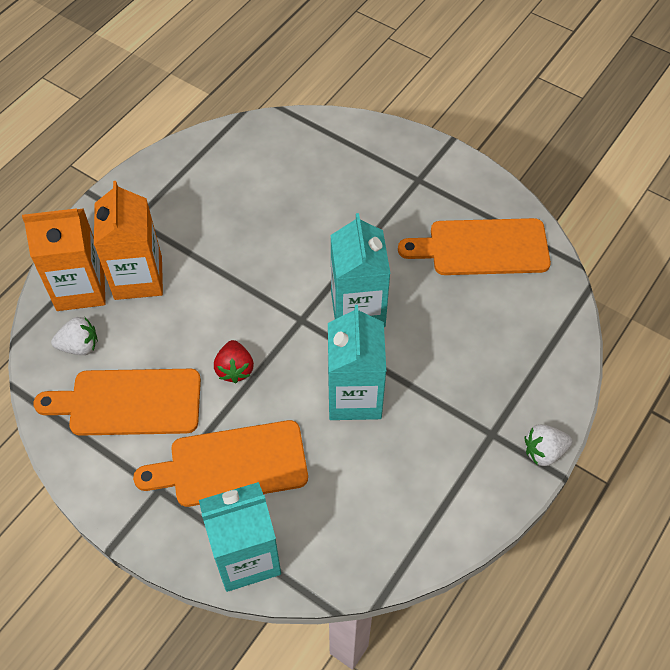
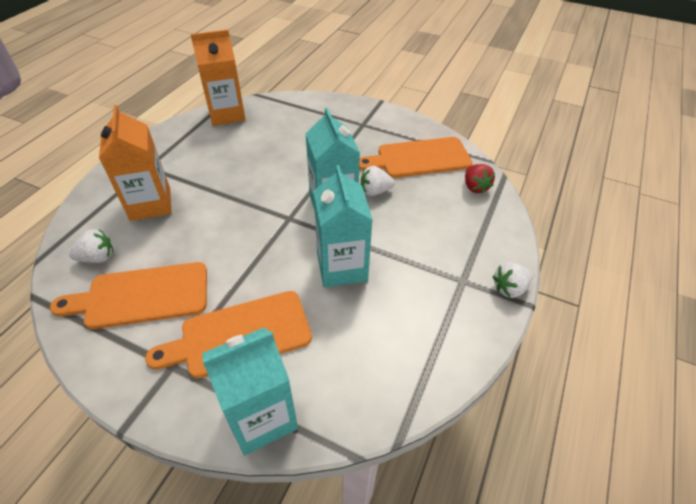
camera: 10 degrees left, 10 degrees down
orange carton [22,208,105,311] -> orange carton moved to [190,30,246,126]
red strawberry [214,340,254,383] -> red strawberry moved to [465,164,495,193]
none -> white strawberry [361,166,395,196]

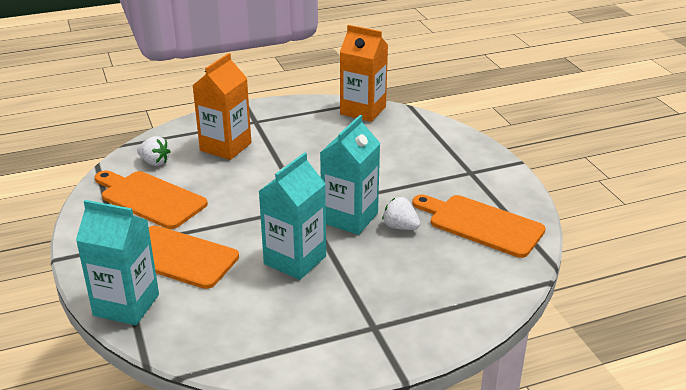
camera: 45 degrees right, 15 degrees down
red strawberry [465,164,495,193] -> none
white strawberry [492,262,533,298] -> none

